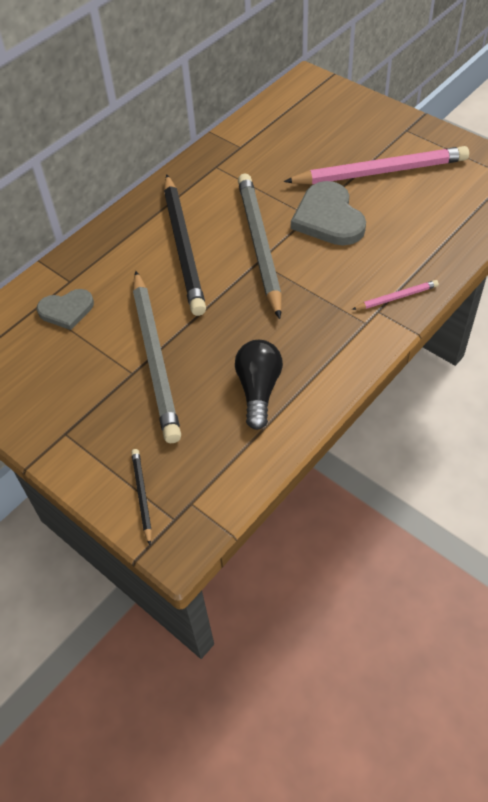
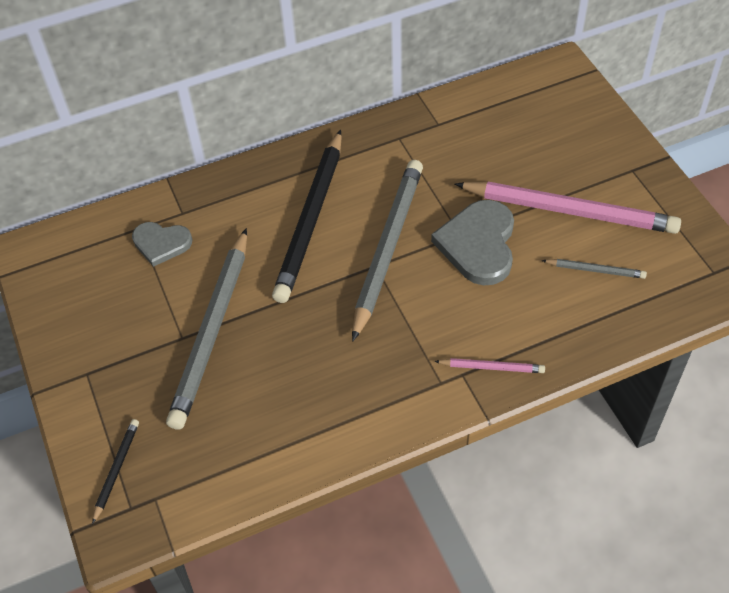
camera: 25 degrees right, 0 degrees up
black light bulb [235,340,283,430] -> none
none -> grey pencil [542,259,647,279]

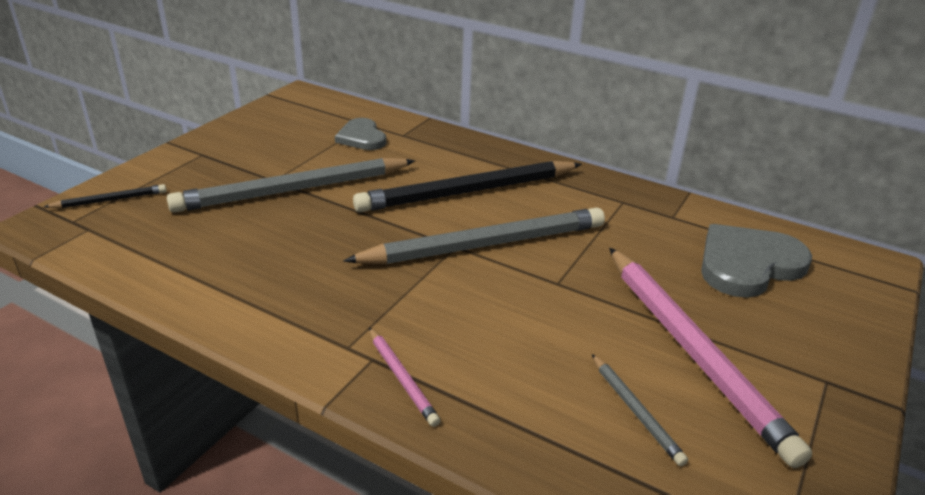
camera: 50 degrees right, 20 degrees down
grey heart [431,200,514,285] -> grey heart moved to [701,224,812,298]

